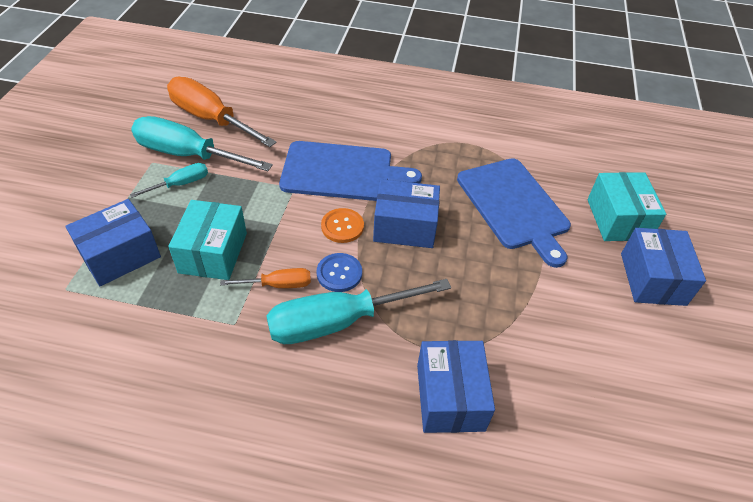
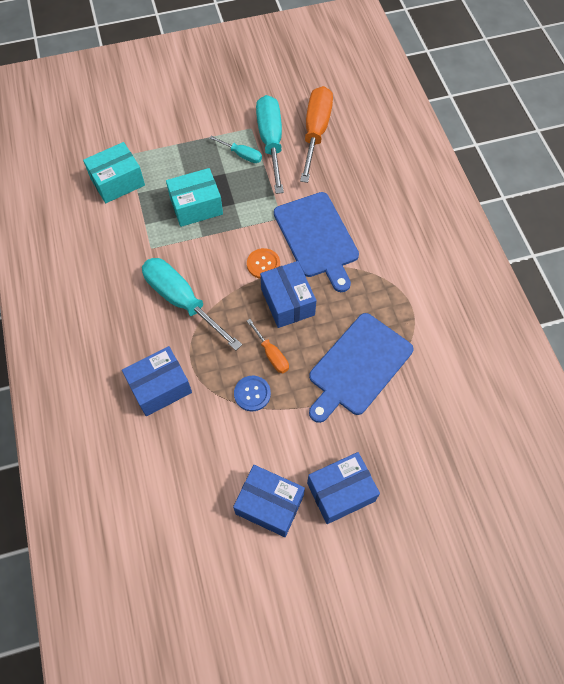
camera: 65 degrees right, 15 degrees up
blue box [66,199,161,286] -> blue box moved to [233,465,305,537]
orange screwdriver [220,268,311,288] -> orange screwdriver moved to [247,319,289,373]
blue button [316,253,362,292] -> blue button moved to [234,376,271,411]
turquoise box [587,172,666,241] -> turquoise box moved to [83,142,145,203]

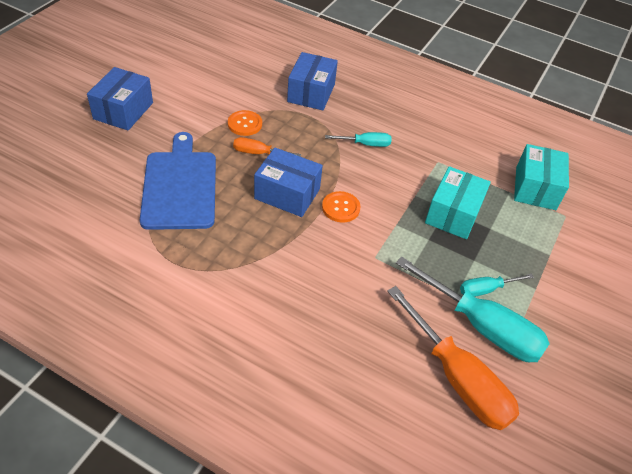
camera: 130 degrees right, 15 degrees down
turquoise screwdriver [142,258,242,350] -> turquoise screwdriver [325,132,392,147], size x0.50
blue box [233,465,305,537] -> none
blue button [234,376,271,411] -> orange button [228,110,262,136]
blue cutting board [274,192,359,292] -> none

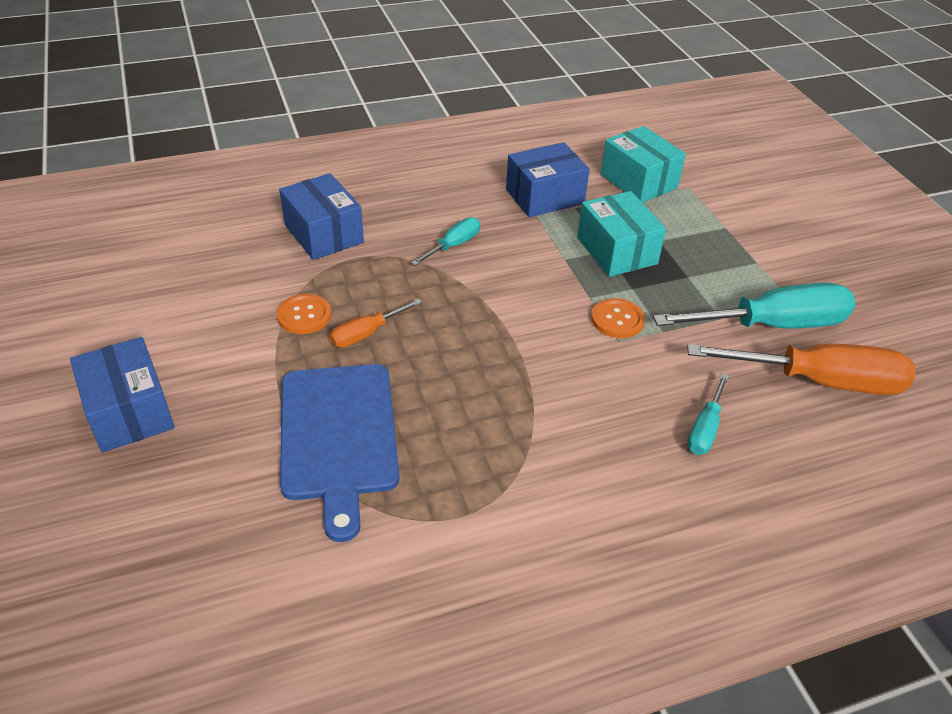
camera: 45 degrees left, 5 degrees down
blue cutting board [140,132,216,230] -> blue cutting board turned 135 degrees counterclockwise [280,364,399,542]
blue box [254,148,323,217] -> blue box moved to [506,142,590,217]
orange button [322,191,361,222] -> orange button moved to [591,298,645,338]
turquoise screwdriver [460,274,534,297] -> turquoise screwdriver moved to [688,373,729,455]

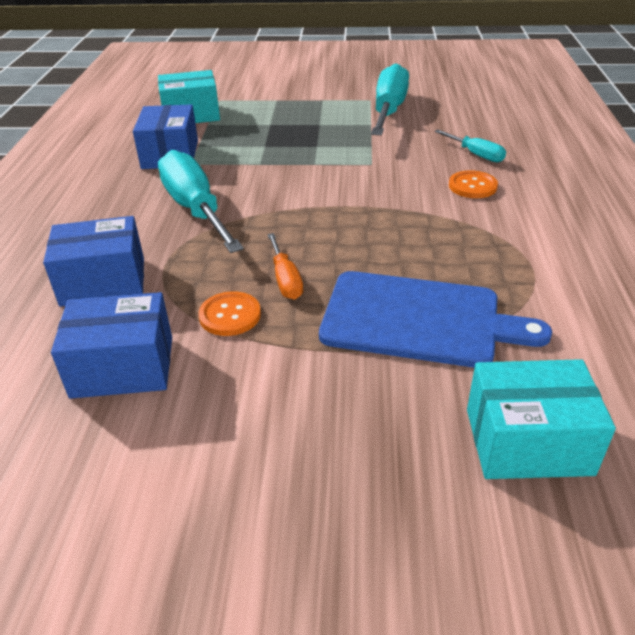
camera: 65 degrees left, 5 degrees down
blue box [70,337,174,453] -> blue box moved to [51,292,172,399]
turquoise screwdriver [411,217,480,266] -> turquoise screwdriver [158,150,244,253], size x2.02
turquoise box [577,191,666,277] -> turquoise box moved to [467,359,616,479]
orange button [591,298,645,338] -> orange button moved to [449,170,498,198]
orange screwdriver [687,344,915,395] -> none

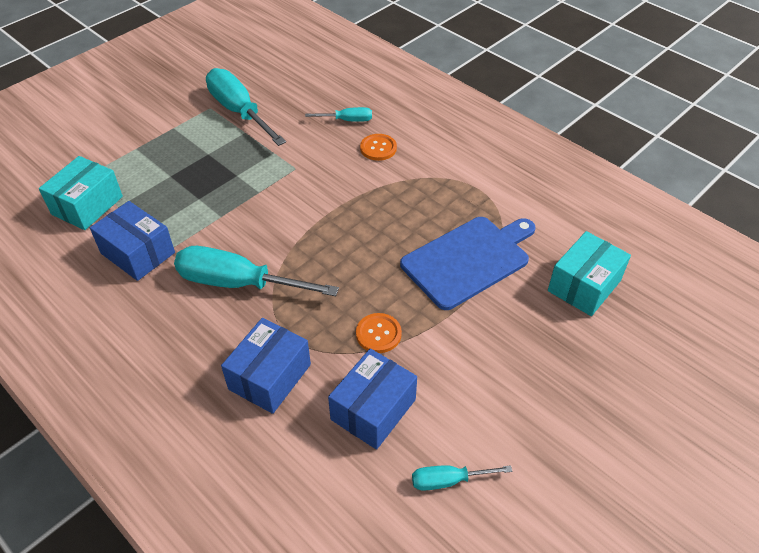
camera: 50 degrees left, 10 degrees up
orange screwdriver [267,233,303,299] -> none
none -> turquoise screwdriver [412,465,512,491]

